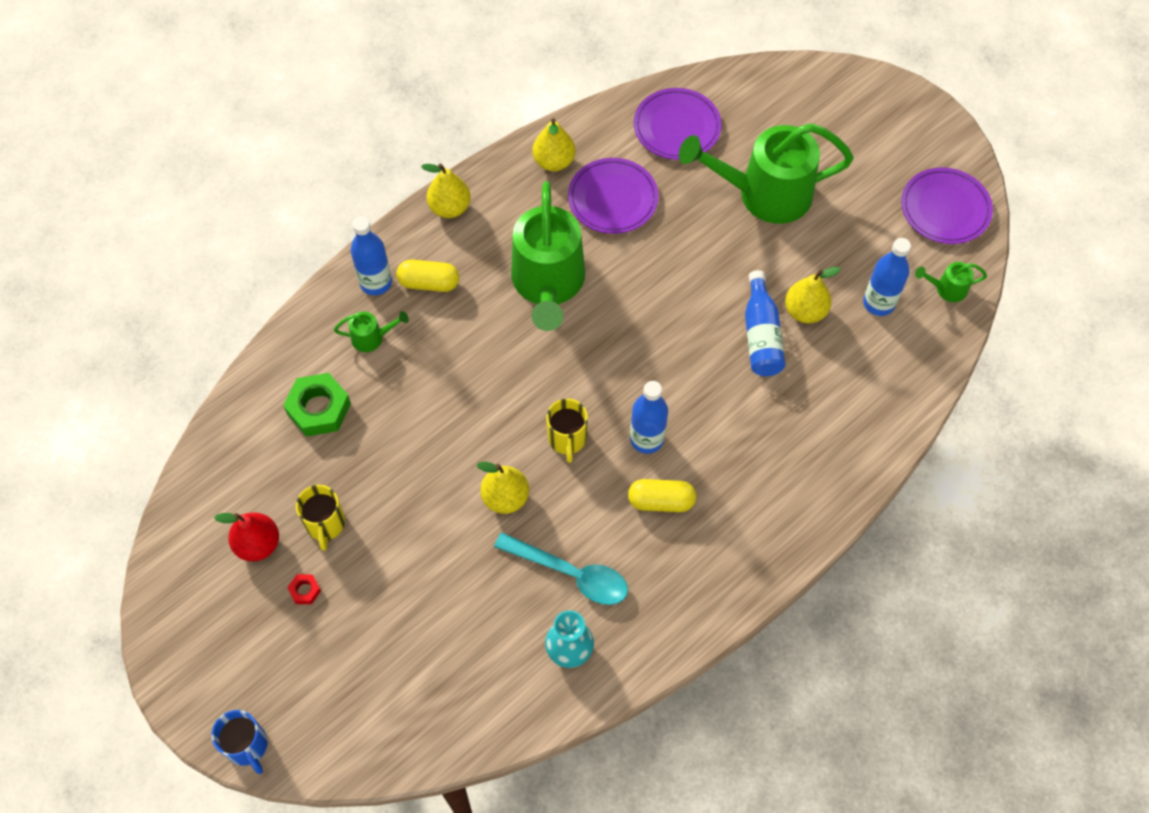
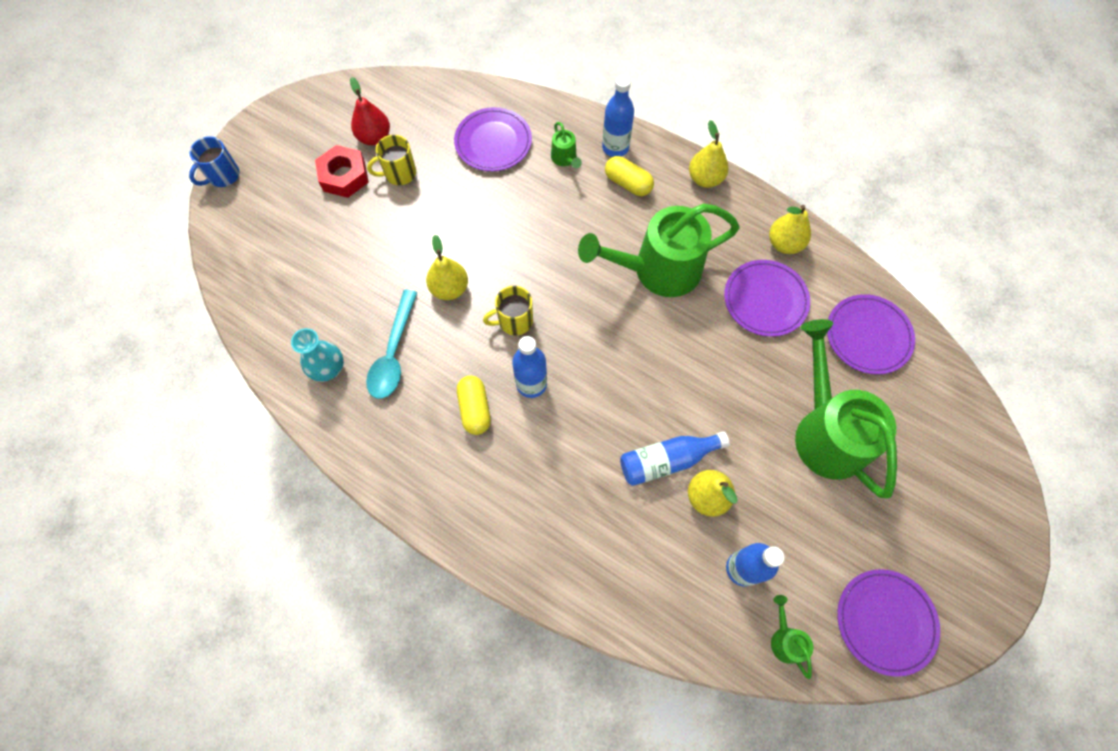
camera: 75 degrees right, 5 degrees up
green nut [283,373,351,437] -> purple plate [454,107,532,171]
red nut [287,574,321,604] -> red nut [315,145,369,198], size x2.14
yellow capsule [396,260,459,292] -> yellow capsule turned 45 degrees counterclockwise [605,156,654,196]

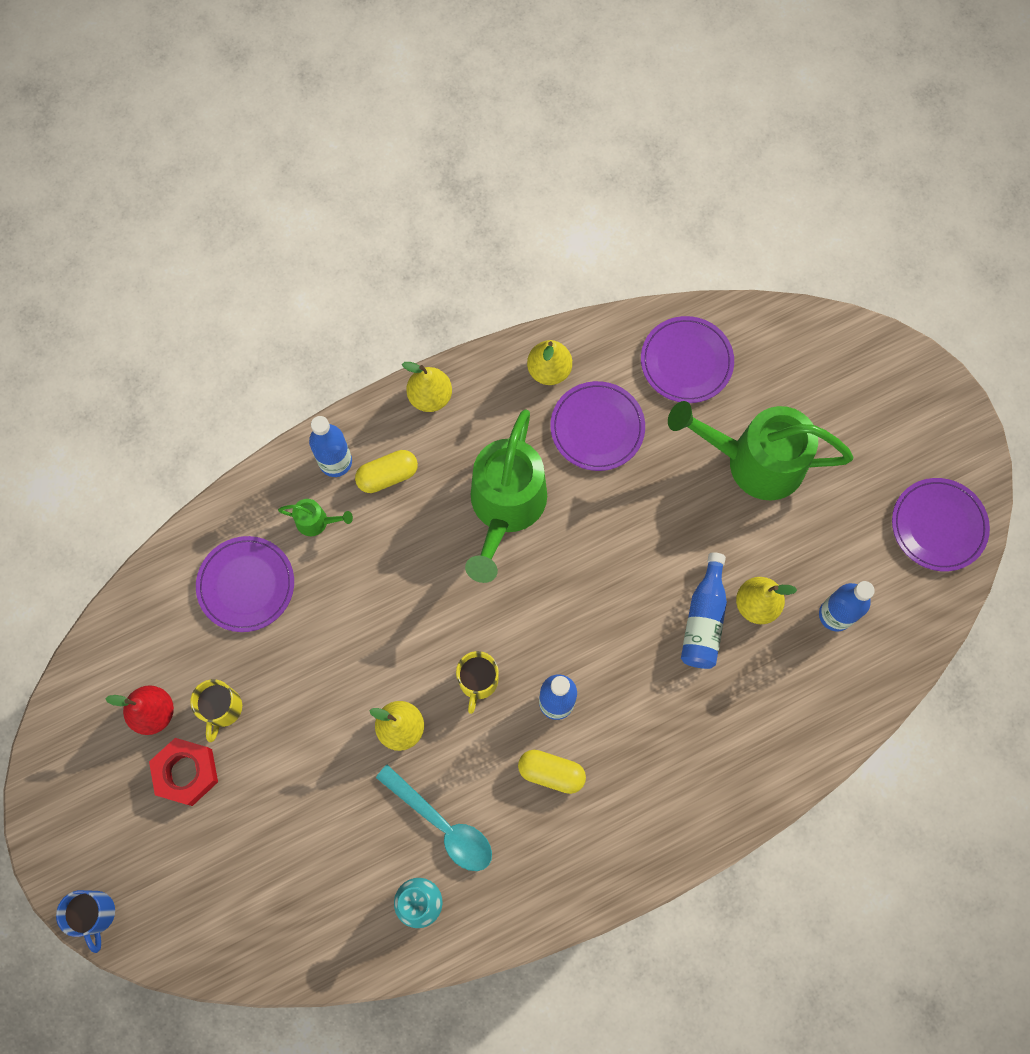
camera: 60 degrees left, 5 degrees up
green watering can [771,595,813,679] -> none

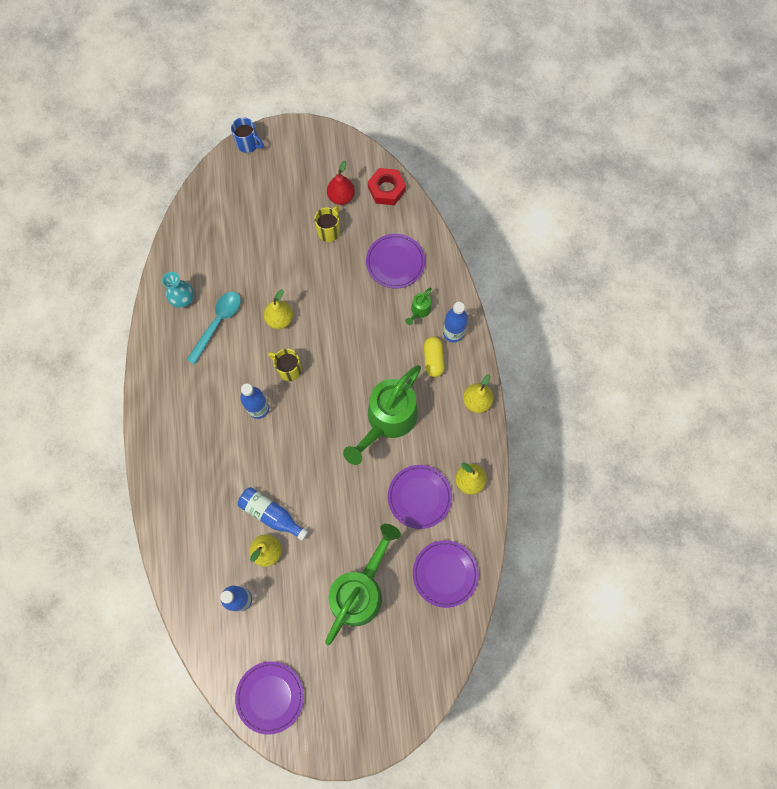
camera: 110 degrees right, 0 degrees up
blue mug [56,890,115,953] -> blue mug turned 150 degrees counterclockwise [231,117,264,153]
red nut [149,738,218,806] -> red nut moved to [368,168,406,205]
yellow mug [190,679,242,742] -> yellow mug turned 90 degrees clockwise [314,206,340,242]
turquoise spoon [376,765,492,871] -> turquoise spoon turned 150 degrees clockwise [187,292,241,364]
green watering can [465,409,547,583] -> green watering can turned 90 degrees counterclockwise [343,365,421,465]
yellow capsule [518,750,586,794] -> none

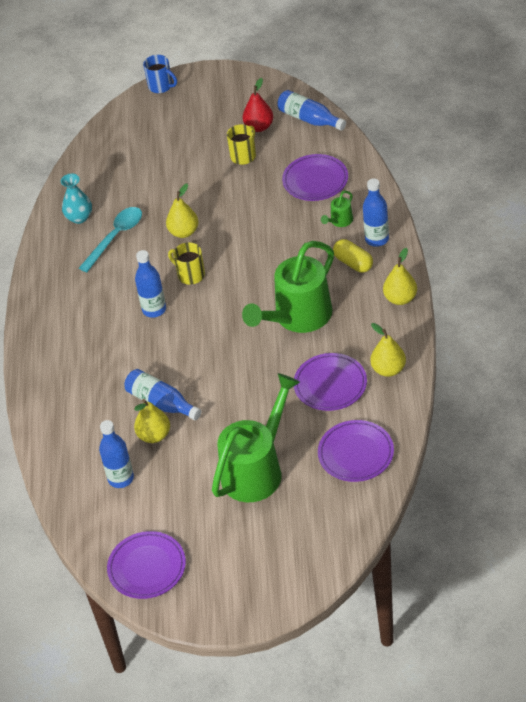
camera: 10 degrees right, 25 degrees down
red nut [368,168,406,205] -> blue bottle [277,90,346,131]
yellow capsule [424,337,445,377] -> yellow capsule turned 45 degrees counterclockwise [333,239,373,273]

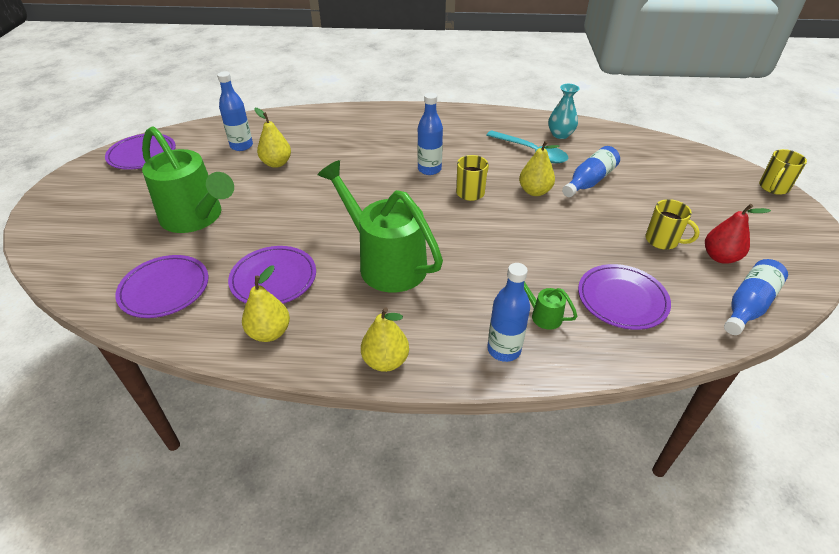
camera: 90 degrees right, 5 degrees down
blue bottle [124,369,201,420] -> blue bottle moved to [562,146,620,197]
blue mug [143,55,177,93] -> yellow mug [759,149,807,195]
yellow capsule [333,239,373,273] -> none

